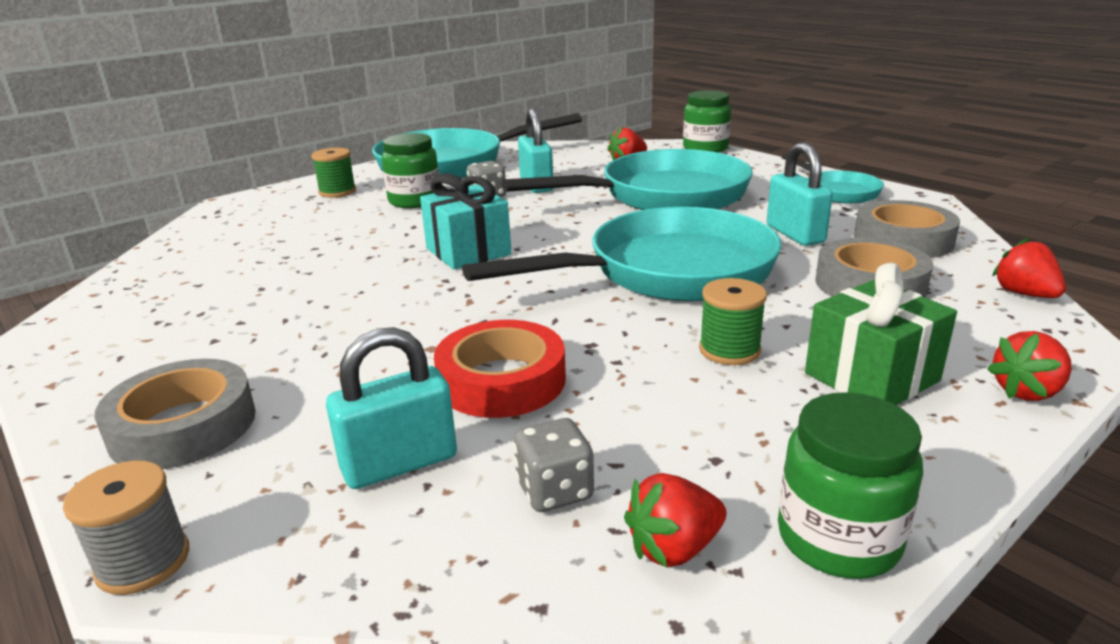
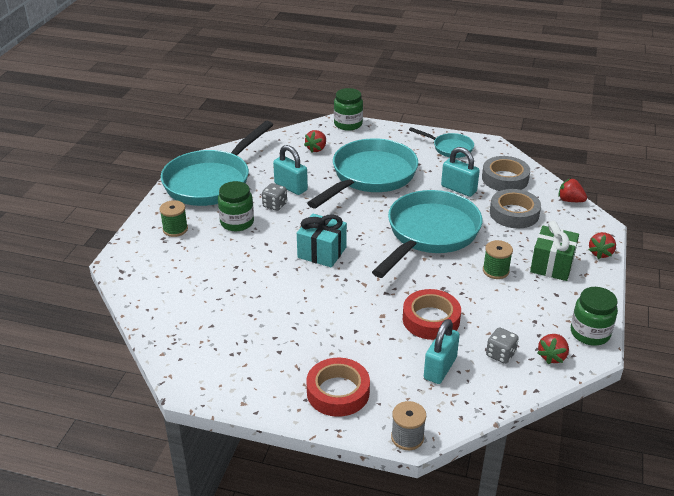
camera: 35 degrees left, 10 degrees up
grey tape [94,359,256,469] -> red tape [306,358,370,417]

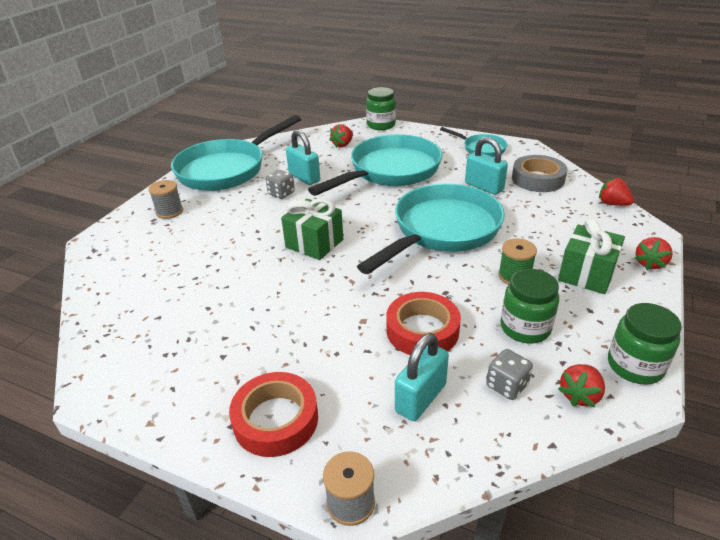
camera: 10 degrees right, 0 degrees up
green spool [159,200,188,237] -> grey spool [148,180,183,219]
green jar [218,181,254,231] -> green jar moved to [501,269,559,343]
turquoise gift [297,214,347,267] -> green gift [281,199,343,260]
grey tape [490,189,541,228] -> none

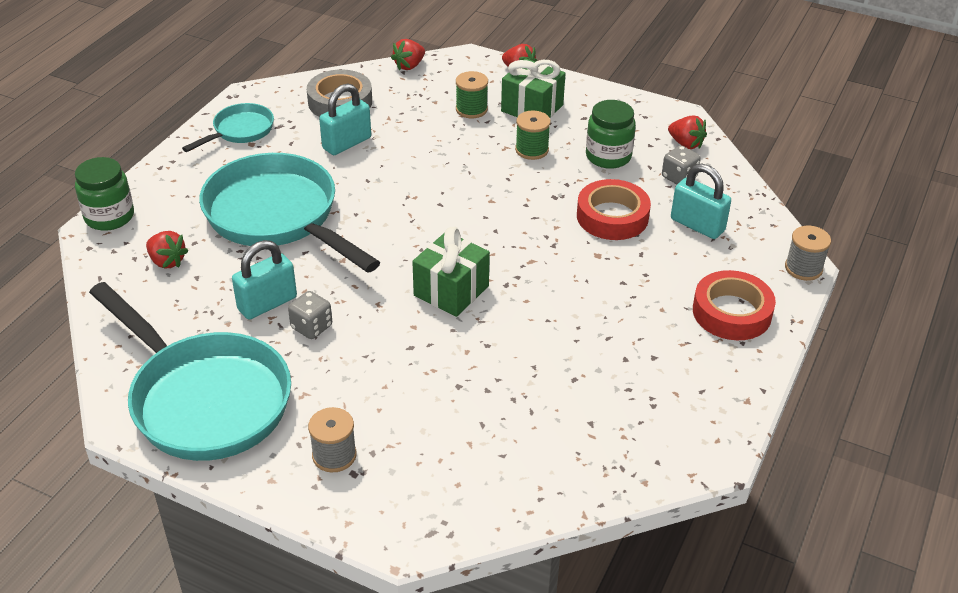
camera: 90 degrees left, 5 degrees up
turquoise pan [357,184,505,274] -> none
green jar [608,303,682,385] -> none
none -> green spool [456,71,488,118]

